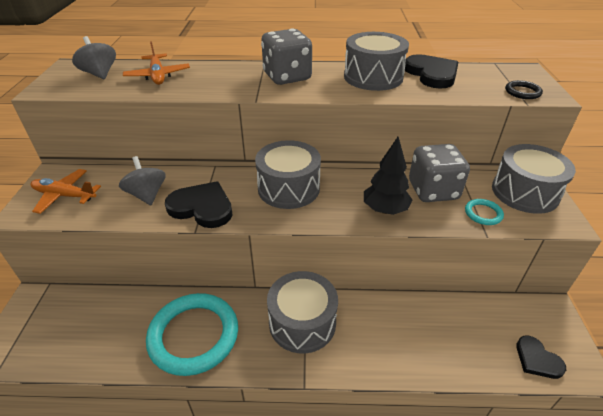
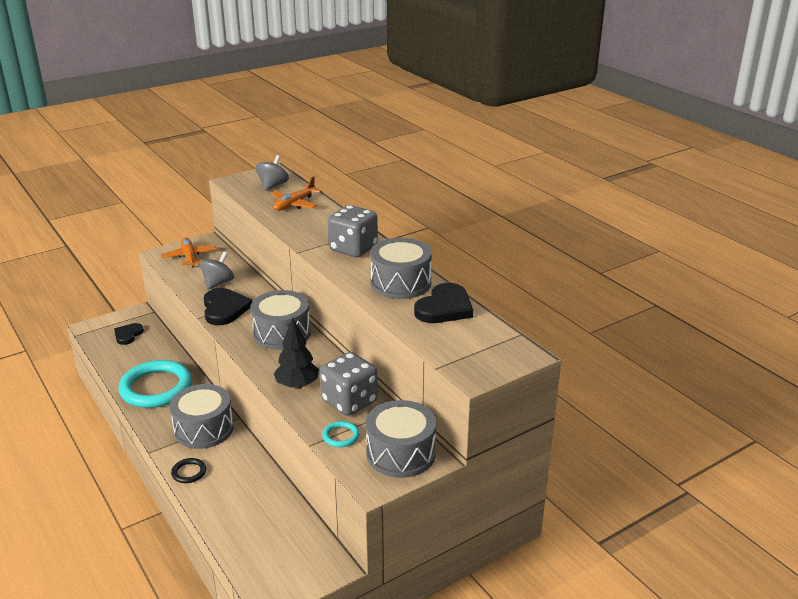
camera: 55 degrees right, 10 degrees down
black ring [505,80,543,99] -> black ring moved to [171,458,206,483]
black heart [516,335,566,379] -> black heart moved to [114,323,144,345]

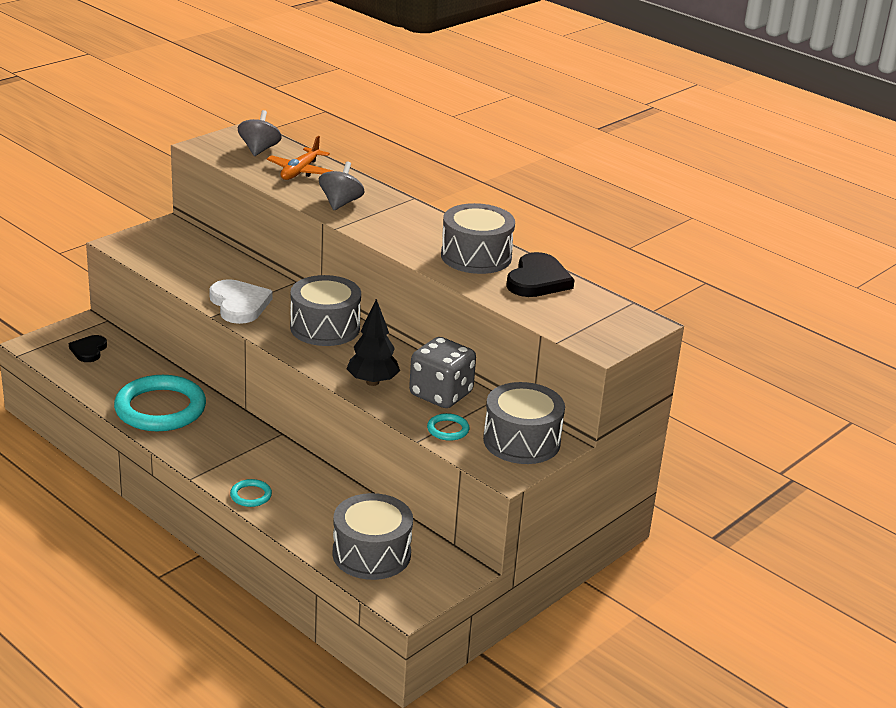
camera: 15 degrees left, 0 degrees up
orange plane [161,238,216,267] -> none
grey drum [170,384,234,449] -> grey drum moved to [332,493,413,580]
black ring [171,458,206,483] -> turquoise ring [230,479,272,507]
grey spinning top [200,252,234,290] -> grey spinning top moved to [319,161,365,210]
black heart [203,288,252,325] -> white heart [209,279,273,324]
grey dice [328,205,378,257] -> none

